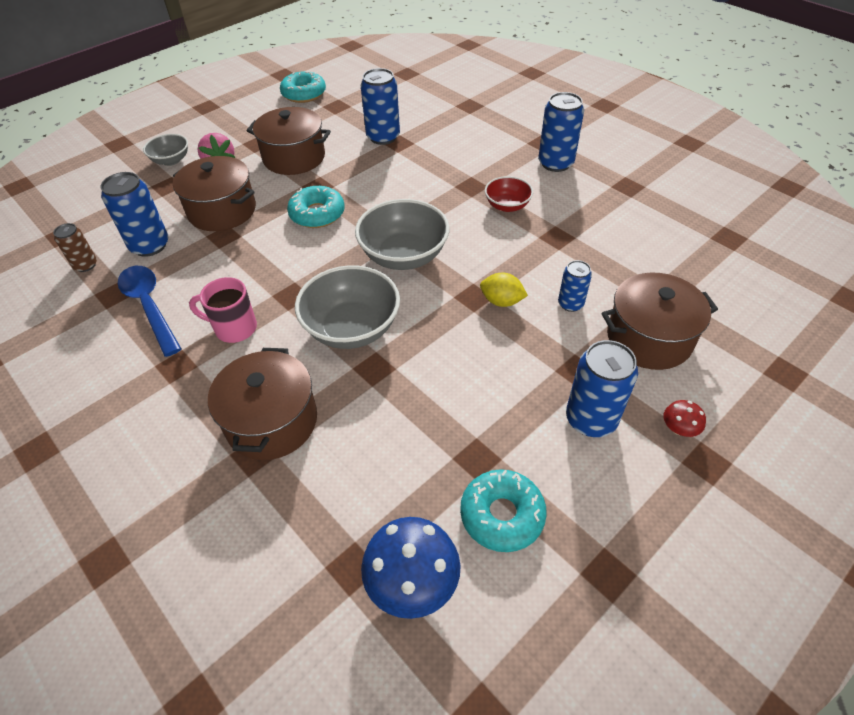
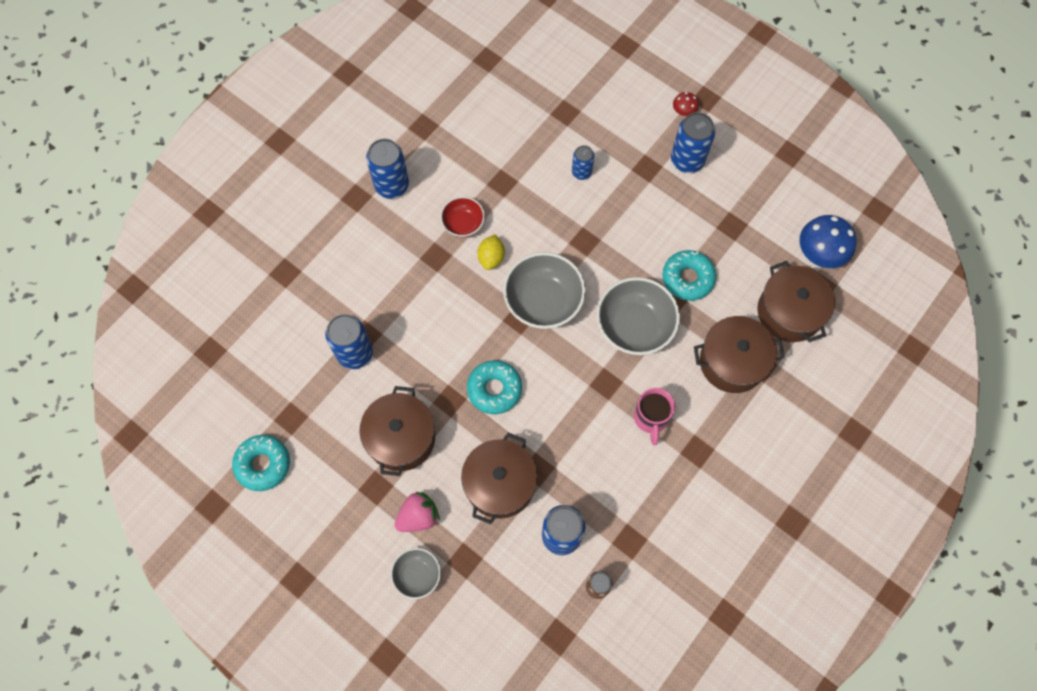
camera: 100 degrees left, 20 degrees up
blue spoon [118,266,182,357] -> none
turquoise donut [460,469,547,552] -> turquoise donut moved to [662,250,716,301]
yellow lemon [480,273,528,307] -> yellow lemon moved to [477,234,505,270]
brown pot [602,273,718,370] -> brown pot moved to [757,261,835,342]

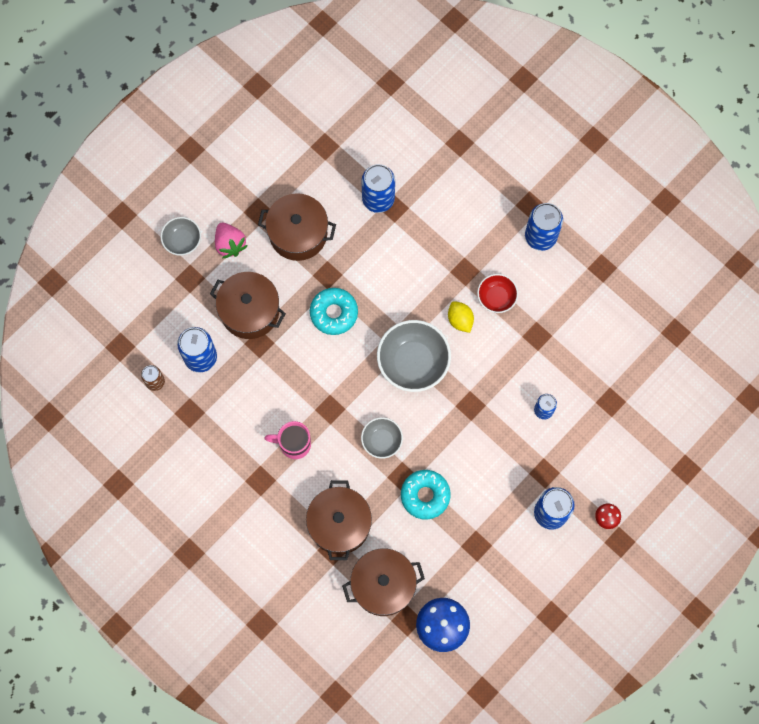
camera: 95 degrees right, 5 degrees up
turquoise donut [232,435,290,491] -> none
yellow lemon [477,234,505,270] -> yellow lemon turned 45 degrees clockwise [448,301,474,333]
grey bowl [597,277,680,355] -> grey bowl [361,417,403,459], size x0.56

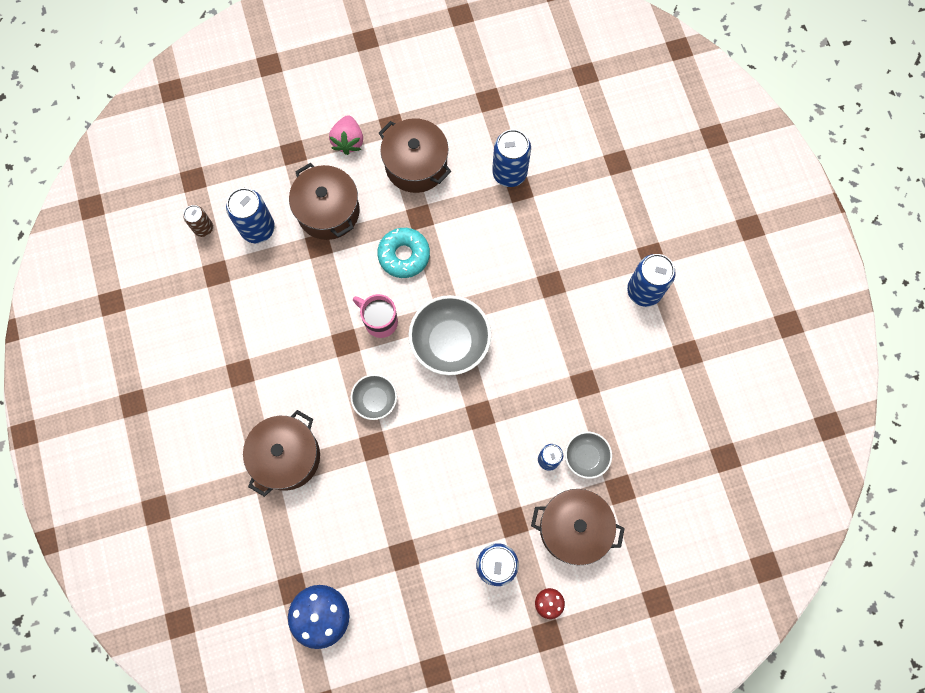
camera: 30 degrees right, 0 degrees up
grey bowl [161,217,201,256] -> grey bowl moved to [565,432,612,479]
pink mug [264,421,311,459] -> pink mug moved to [353,294,398,338]
brown pot [342,549,425,616] -> brown pot moved to [531,489,625,566]
turquoise donut [401,470,451,520] -> none
yellow lemon [448,301,474,333] -> none
red bowl [477,274,518,313] -> none

